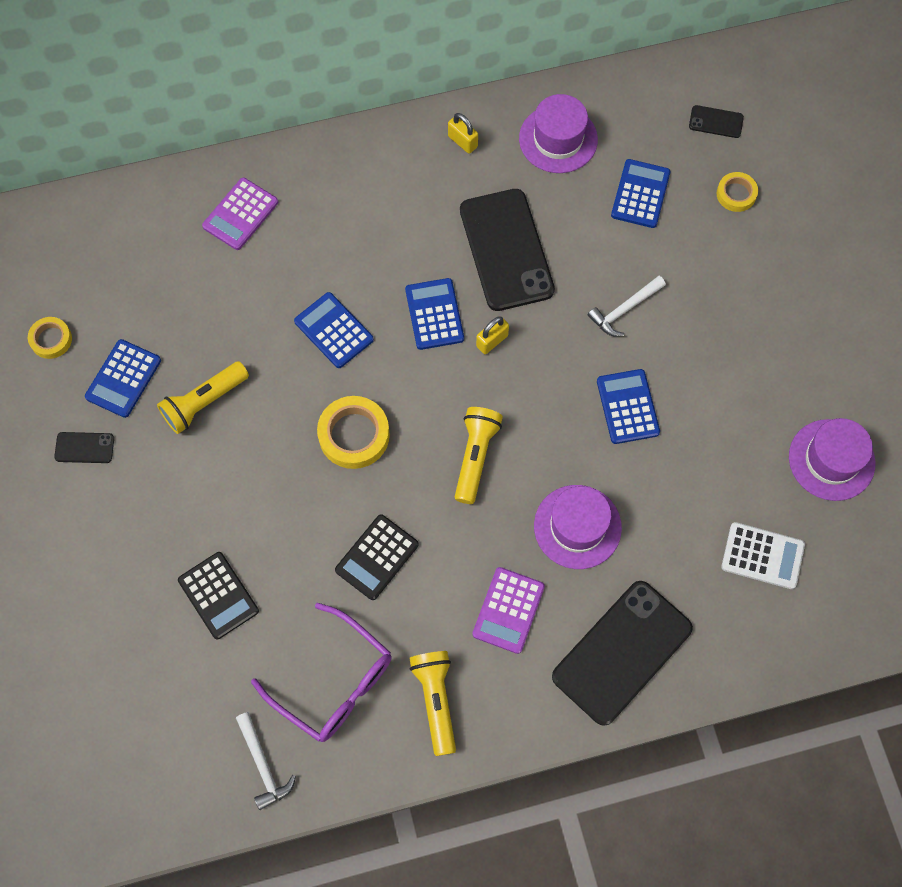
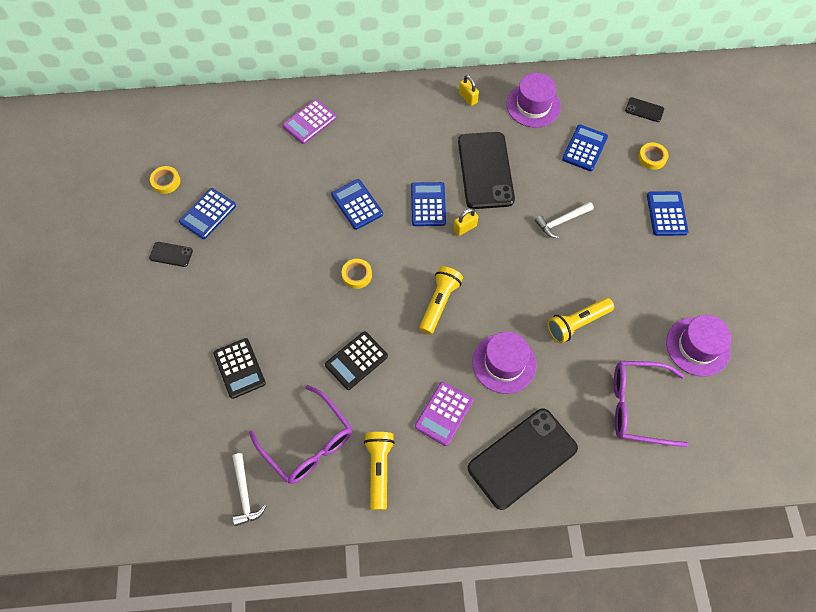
camera: 10 degrees right, 5 degrees down
yellow flashlight [157,361,249,434] -> yellow flashlight moved to [547,298,614,343]
yellow tape [317,396,390,469] -> yellow tape [342,259,372,289], size x0.60
blue calculator [597,369,660,444] -> blue calculator moved to [647,191,689,236]
white calculator [721,522,805,589] -> purple glasses [614,361,689,447]

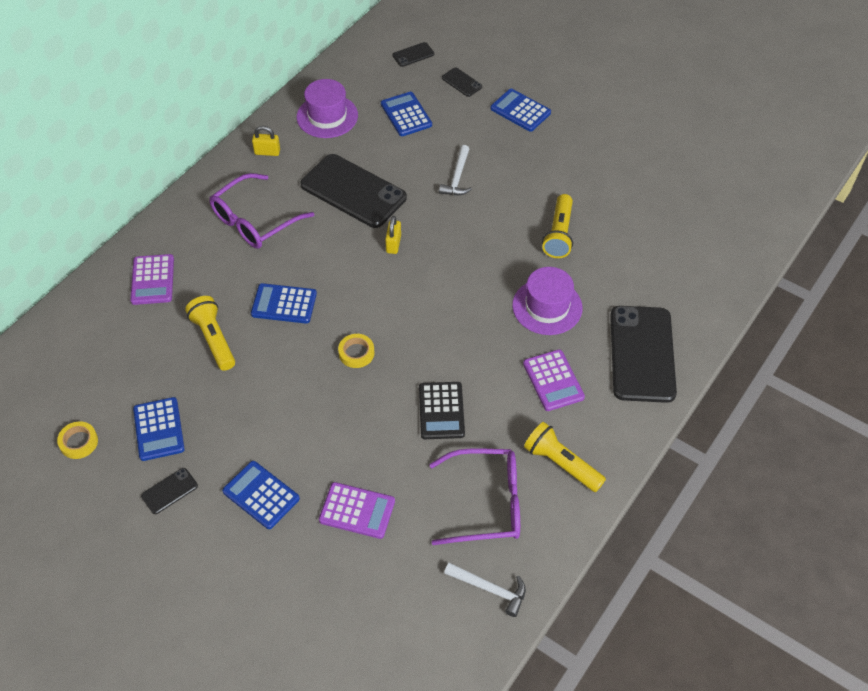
camera: 50 degrees left, 10 degrees down
black calculator [213,338,266,399] -> purple calculator [319,482,395,539]
blue calculator [411,182,446,226] -> blue calculator moved to [222,461,300,529]
yellow flashlight [419,266,463,335] -> yellow flashlight moved to [185,296,235,371]
purple glasses [614,361,689,447] -> purple glasses moved to [210,173,314,248]
yellow tape [638,142,668,170] -> black phone [442,67,482,97]
purple hat [666,315,731,377] -> none

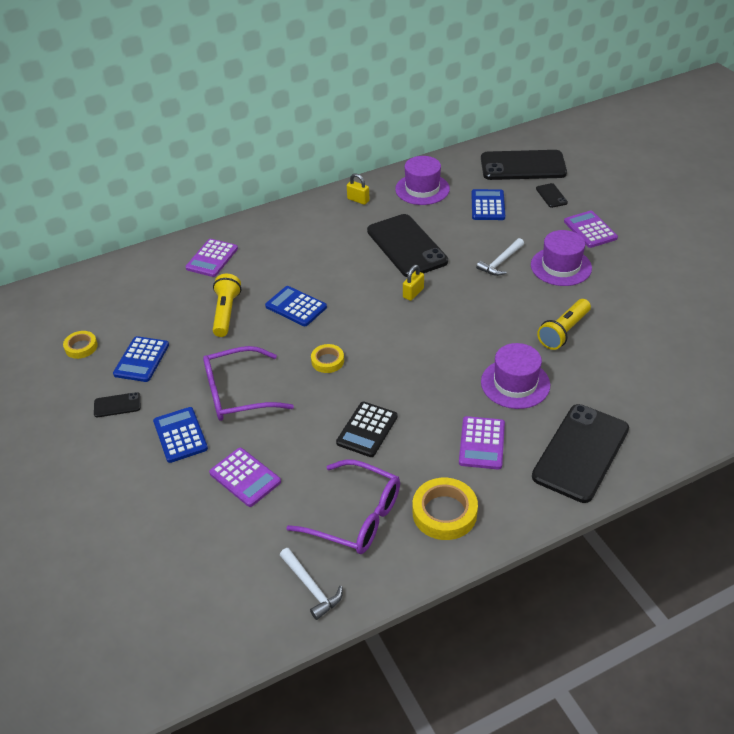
camera: 30 degrees right, 10 degrees down
purple glasses [210,173,314,248] -> purple glasses moved to [203,346,294,421]
black phone [392,42,434,67] -> black phone [481,150,567,180], size x2.33
blue calculator [490,89,551,132] -> purple calculator [564,211,618,248]
yellow flashlight [524,422,606,492] -> yellow tape [413,478,478,540]
none -> purple hat [531,230,592,286]

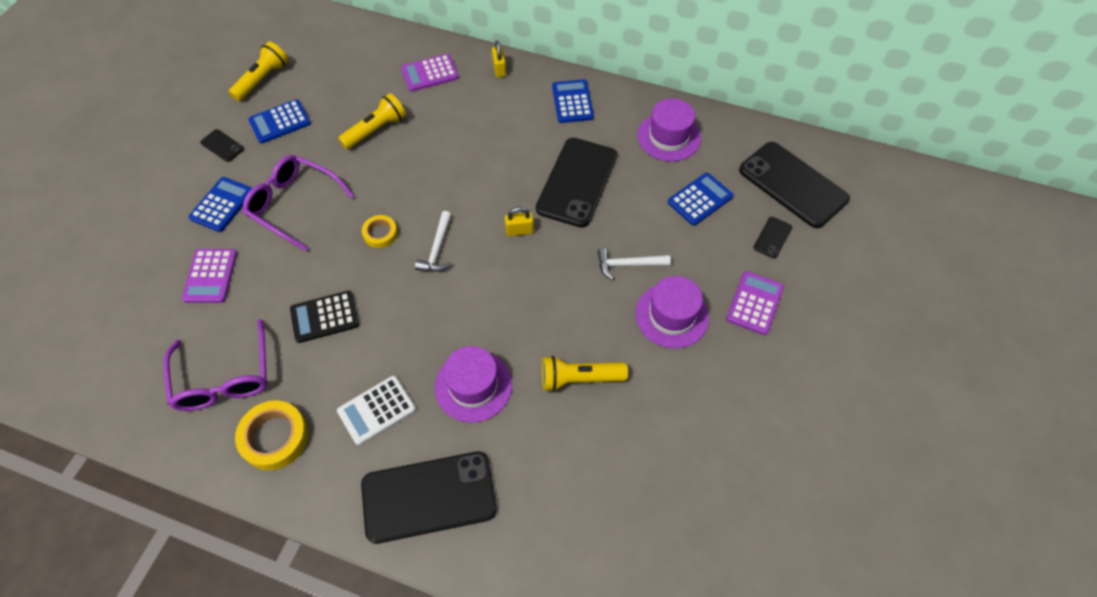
camera: 45 degrees right, 15 degrees up
yellow tape [63,331,98,359] -> yellow flashlight [229,41,288,101]
blue calculator [265,286,327,326] -> blue calculator moved to [552,79,594,123]
white hammer [280,548,343,620] -> white hammer moved to [415,211,451,272]
yellow padlock [347,173,370,205] -> yellow padlock moved to [492,40,506,77]
purple calculator [459,416,505,469] -> white calculator [337,376,416,445]

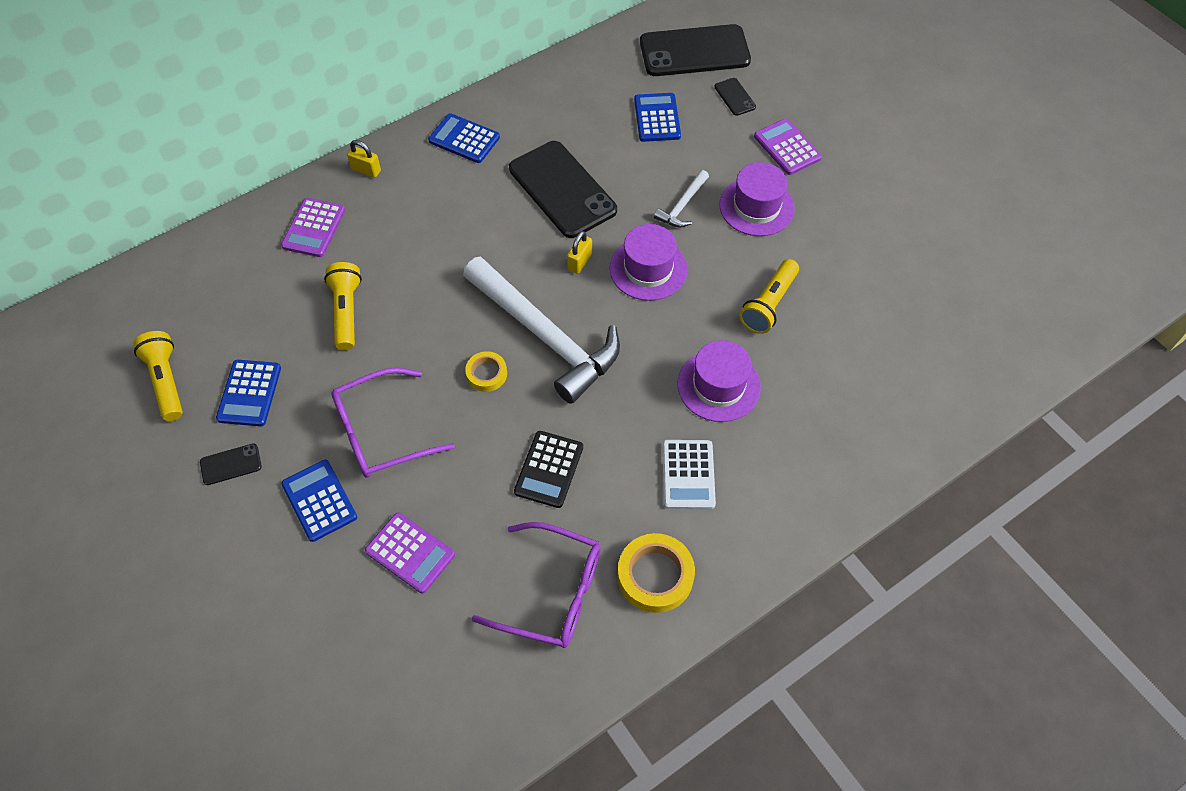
camera: 55 degrees left, 0 degrees up
black phone [361,451,497,544] -> none
white hammer [415,211,451,272] -> white hammer [463,257,620,404], size x2.28
purple hat [637,98,701,162] -> purple hat moved to [610,224,687,301]

